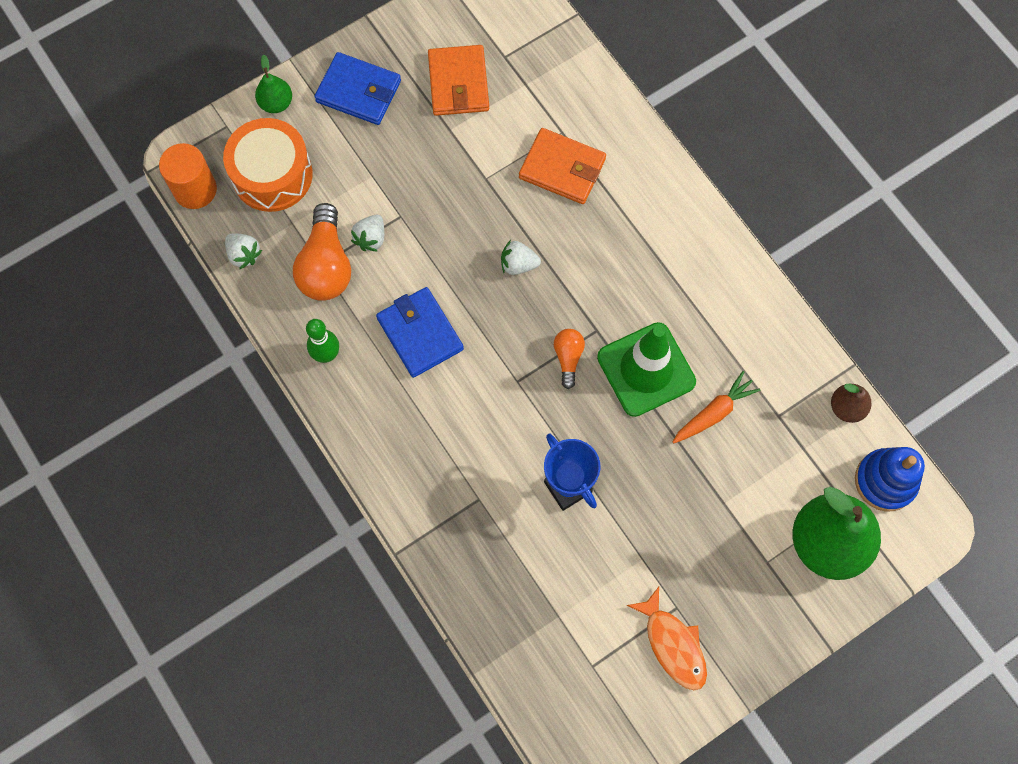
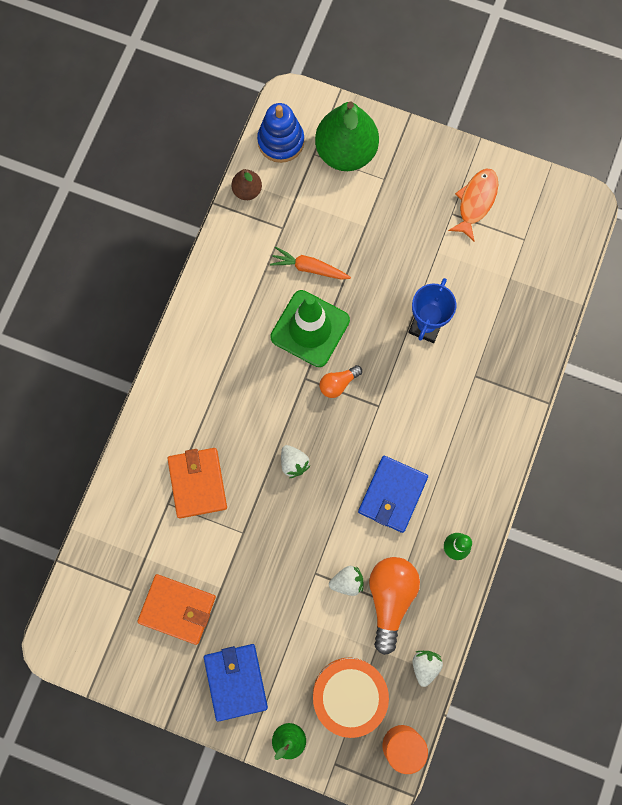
camera: 125 degrees left, 5 degrees up
orange light bulb [293,203,351,301] -> orange light bulb turned 45 degrees counterclockwise [369,557,420,655]
orange wallet [428,45,489,116] -> orange wallet turned 60 degrees clockwise [137,574,216,645]

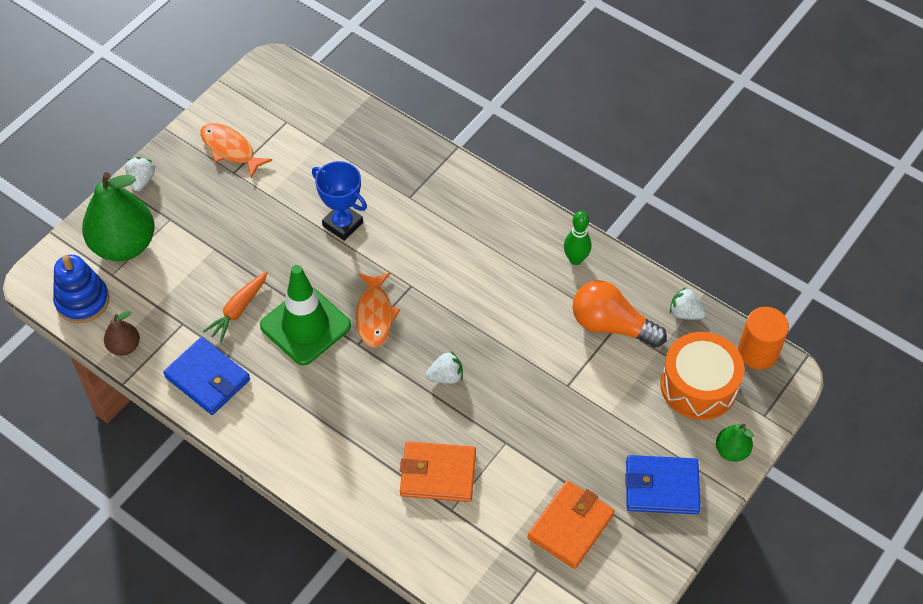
camera: 75 degrees left, 20 degrees down
orange light bulb [319,365,362,398] -> orange fish [356,273,400,348]
white strawberry [329,566,363,596] -> white strawberry moved to [125,157,155,191]
blue wallet [358,456,428,533] -> blue wallet moved to [163,337,250,415]

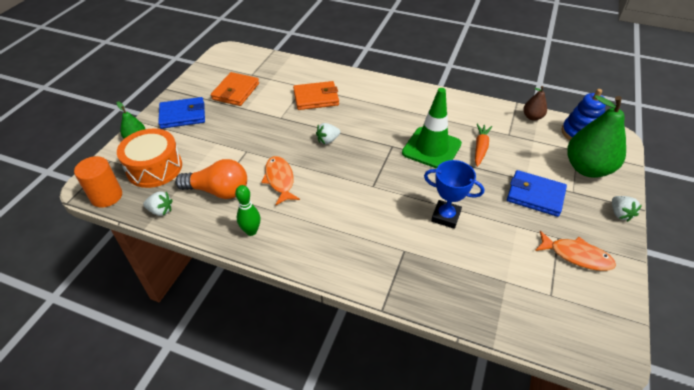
camera: 165 degrees right, 10 degrees down
blue wallet [163,337,250,415] -> blue wallet moved to [507,170,567,217]
orange fish [356,273,400,348] -> orange fish moved to [261,156,300,205]

